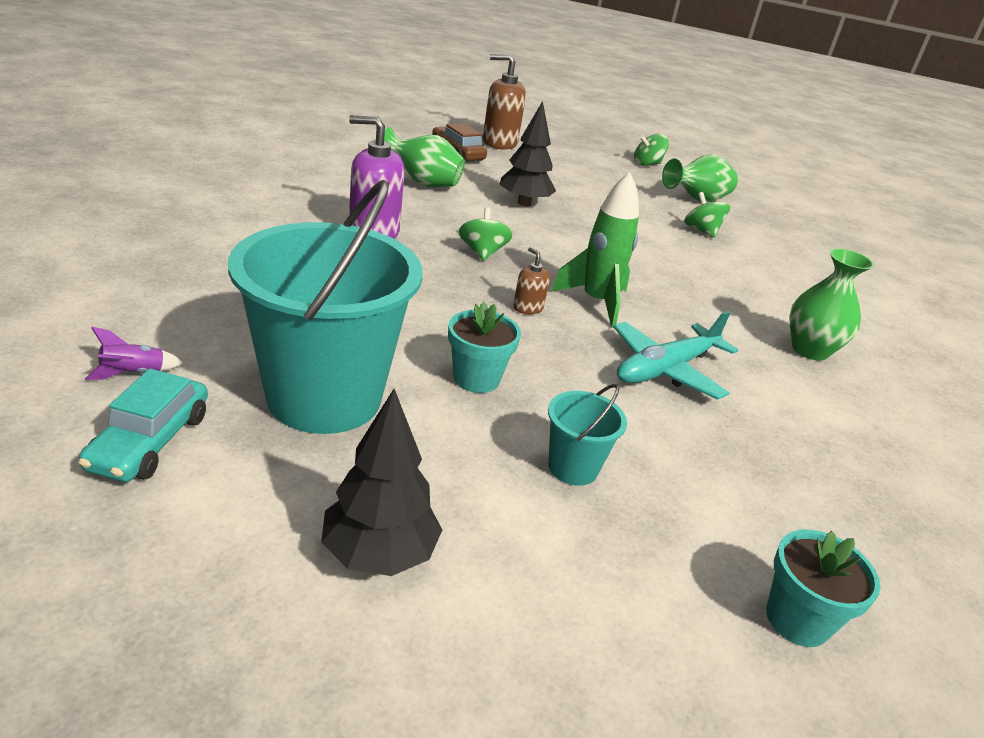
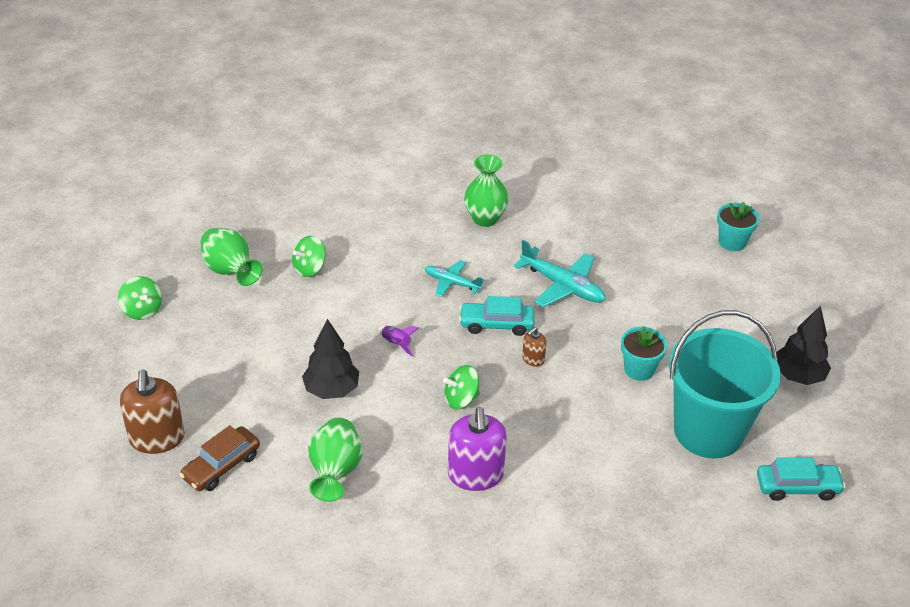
camera: 100 degrees left, 10 degrees up
purple rocket [85,327,183,380] -> purple rocket moved to [378,326,419,356]
turquoise bucket [548,384,627,486] -> none
green rocket [551,172,639,328] -> turquoise car [459,296,534,336]
none -> turquoise plane [425,260,484,297]

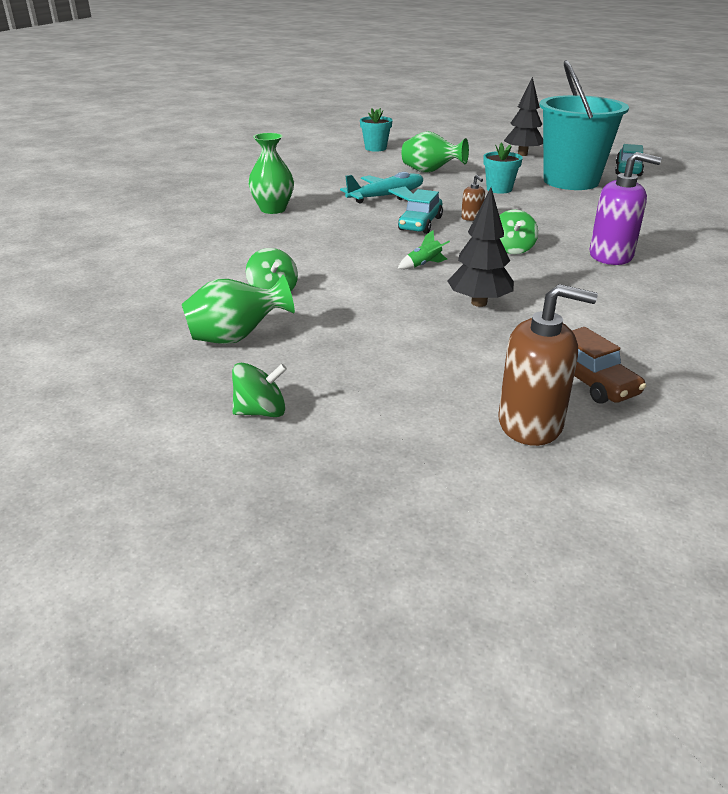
camera: 70 degrees left, 10 degrees down
green vase [308,418,362,502] -> green vase moved to [402,131,469,173]
purple rocket [378,326,419,356] -> green rocket [397,230,450,269]
turquoise plane [425,260,484,297] -> none

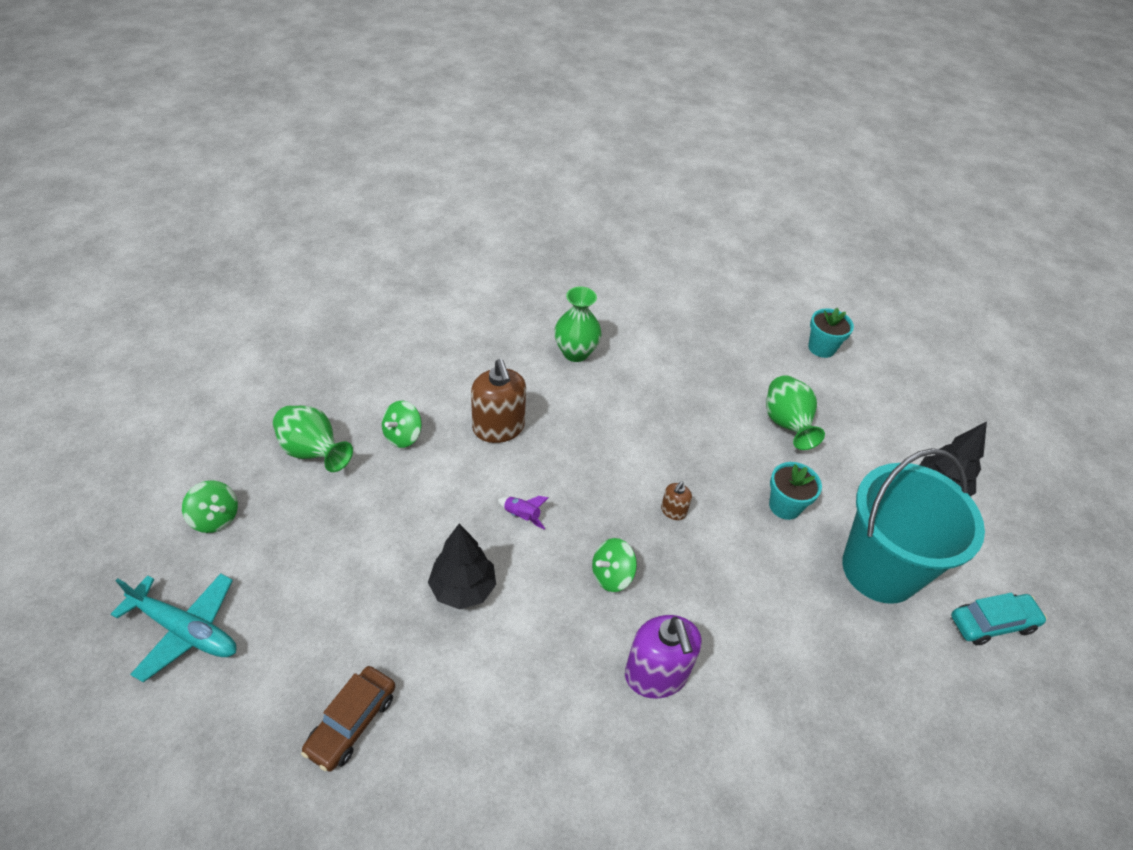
camera: 55 degrees right, 15 degrees up
turquoise plane [340,172,423,204] -> turquoise plane moved to [111,573,236,682]
green rocket [397,230,450,269] -> purple rocket [497,496,548,530]
turquoise car [398,189,443,234] -> none
brown soap dispenser [498,284,598,446] -> brown soap dispenser moved to [471,359,526,443]

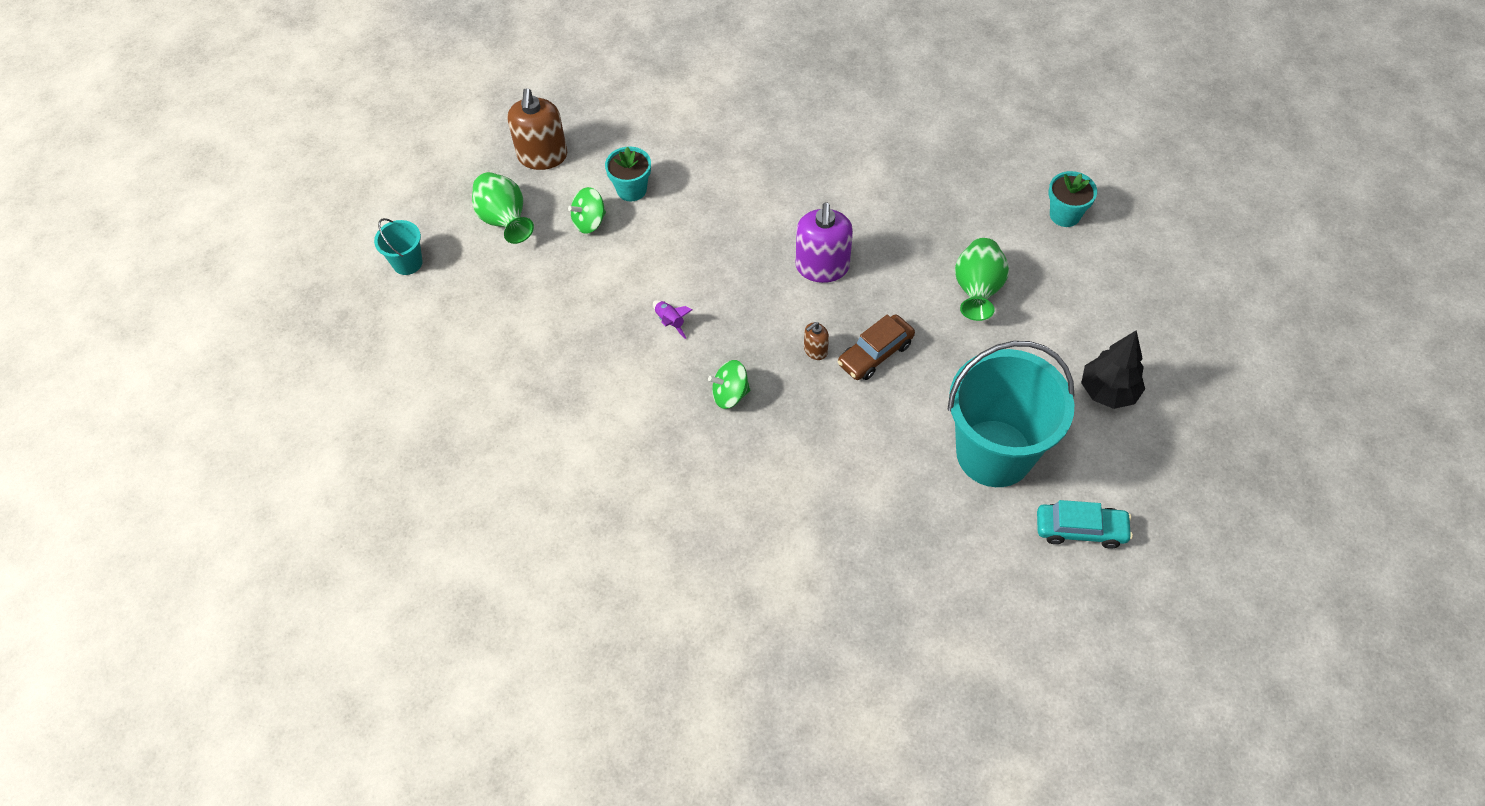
camera: 25 degrees right, 10 degrees up
turquoise plane [111,573,236,682] -> none
green spinning top [182,481,238,533] -> turquoise bucket [374,218,423,275]
brown car [301,666,395,772] -> brown car moved to [837,314,915,380]
black tree [428,524,496,610] -> none
brown soap dispenser [471,359,526,443] -> brown soap dispenser moved to [507,88,567,170]
green vase [554,287,602,362] -> none
purple soap dispenser [625,615,702,698] -> purple soap dispenser moved to [796,202,853,283]
turquoise flower pot [769,462,822,520] -> turquoise flower pot moved to [605,146,651,202]

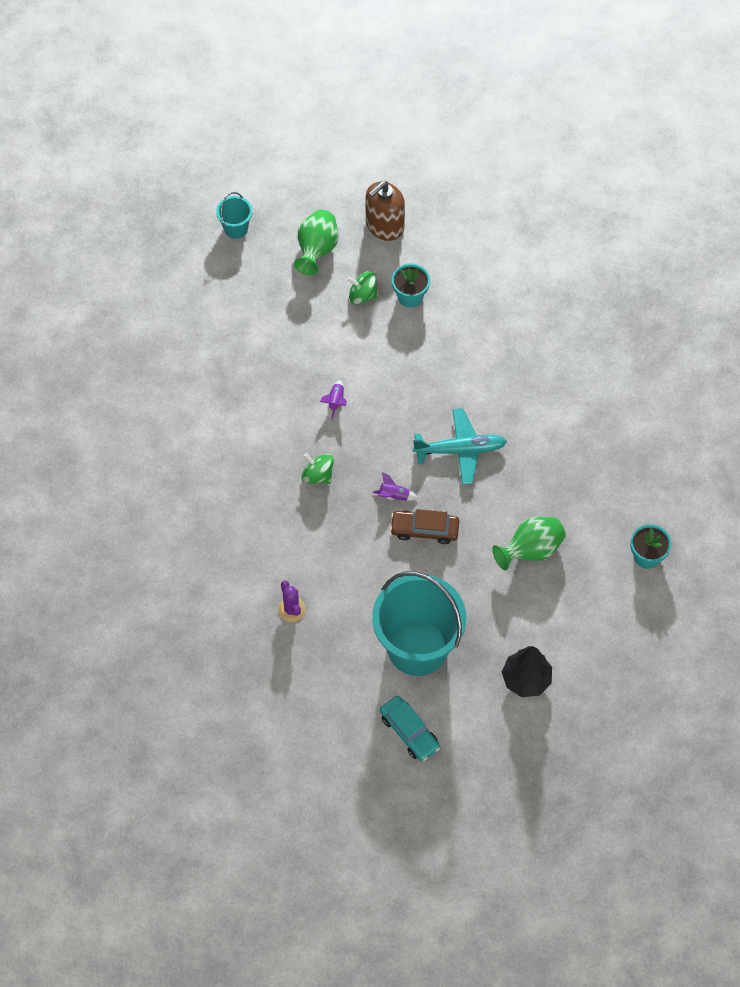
camera: 45 degrees right, 5 degrees up
purple soap dispenser [796,202,853,283] -> turquoise plane [413,408,507,484]
brown soap dispenser [804,322,829,360] -> purple rocket [373,472,419,501]
none -> purple cactus [278,580,306,622]

